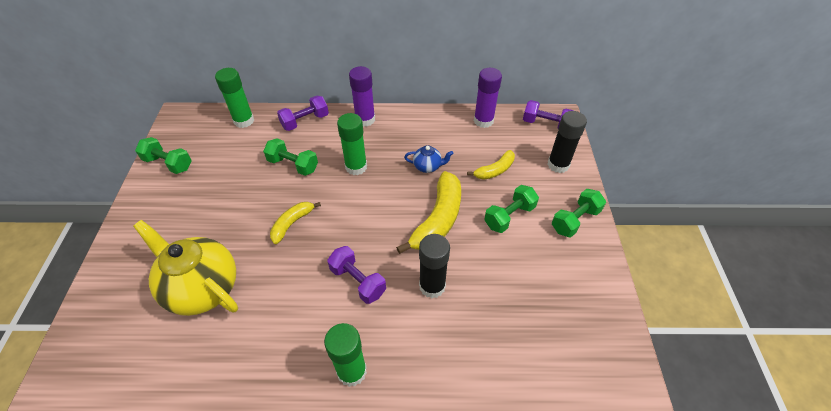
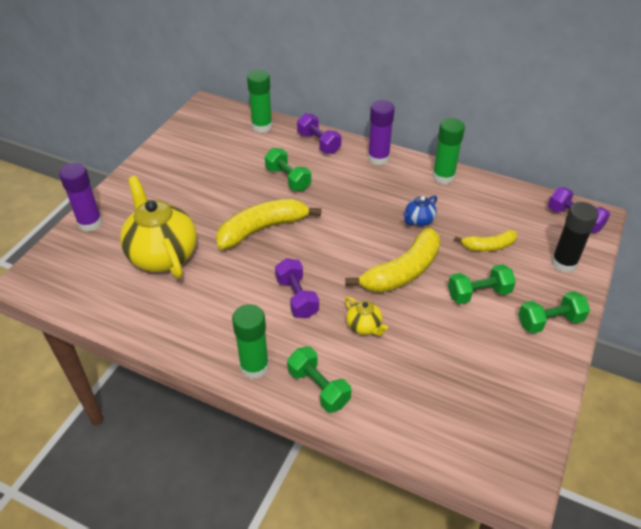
camera: 25 degrees right, 5 degrees down
green dumbbell [135,137,192,174] -> green dumbbell moved to [287,346,351,413]
yellow banana [270,202,321,244] -> yellow banana [216,199,321,250], size x1.77
purple dumbbell [277,95,329,131] -> purple dumbbell turned 60 degrees clockwise [297,113,341,154]
green glue stick [337,113,367,175] -> green glue stick moved to [432,118,465,184]
blue teapot [404,145,453,173] -> blue teapot turned 105 degrees clockwise [403,195,437,226]
black glue stick [419,234,450,298] -> yellow teapot [345,297,388,336]
purple glue stick [474,68,502,128] -> purple glue stick moved to [59,163,103,232]

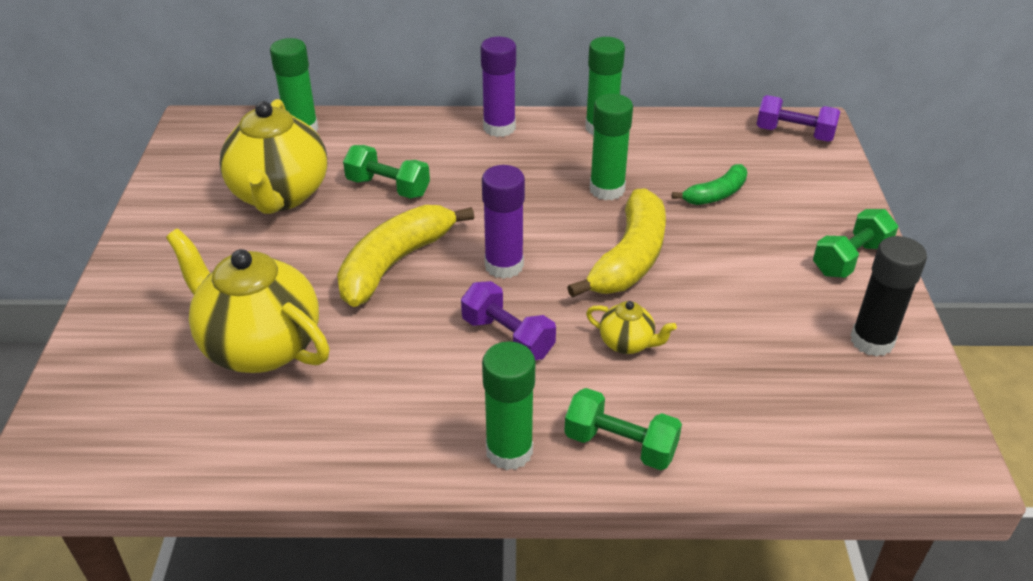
camera: 25 degrees left, 5 degrees down
purple glue stick [59,163,103,232] -> purple glue stick moved to [482,165,525,279]
purple dumbbell [297,113,341,154] -> none
blue teapot [403,195,437,226] -> green glue stick [590,94,633,200]
green dumbbell [448,264,516,304] -> none
yellow banana [454,230,517,252] -> green banana [672,164,747,205]
black glue stick [551,202,599,273] -> black glue stick moved to [851,236,927,357]
none -> yellow teapot [219,99,328,214]

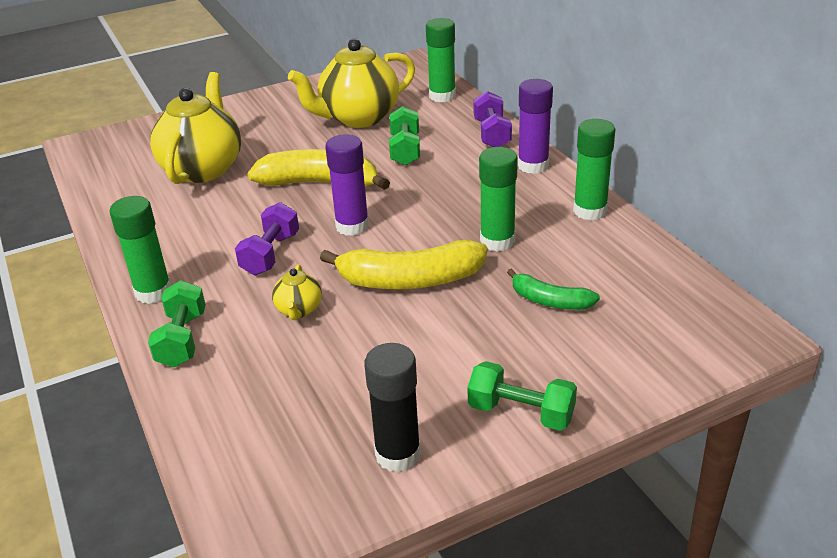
camera: 65 degrees right, 5 degrees down
purple dumbbell [756,95,840,142] -> purple dumbbell moved to [473,91,512,147]

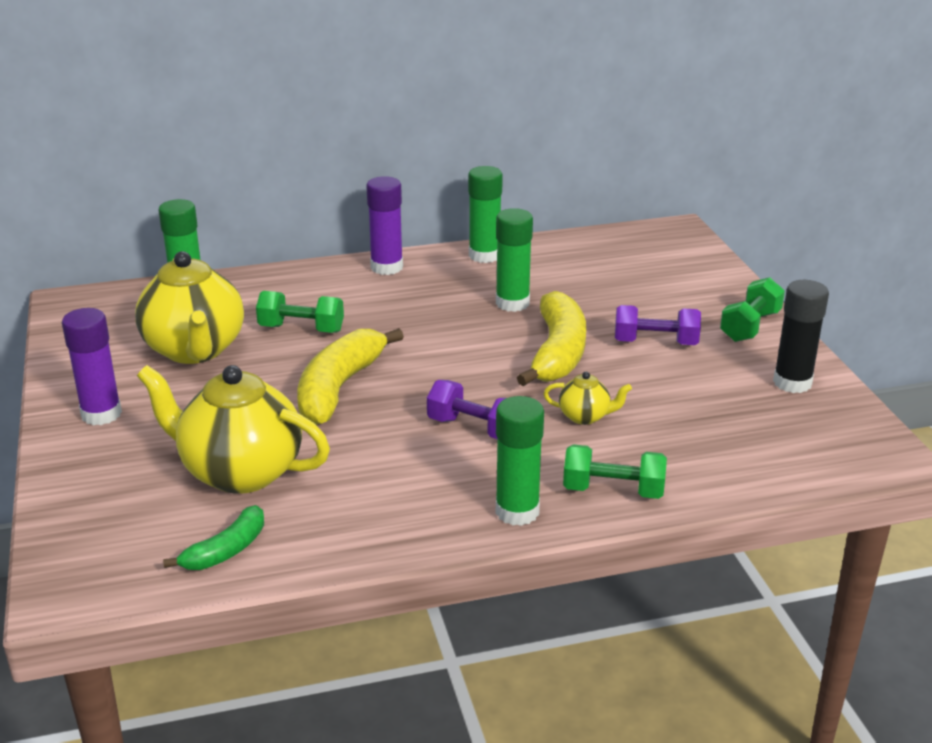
camera: 80 degrees left, 5 degrees down
purple glue stick [325,134,369,236] -> purple glue stick moved to [62,308,122,425]
purple dumbbell [473,91,512,147] -> purple dumbbell moved to [615,305,701,345]
green banana [507,268,600,310] -> green banana moved to [163,505,264,570]

